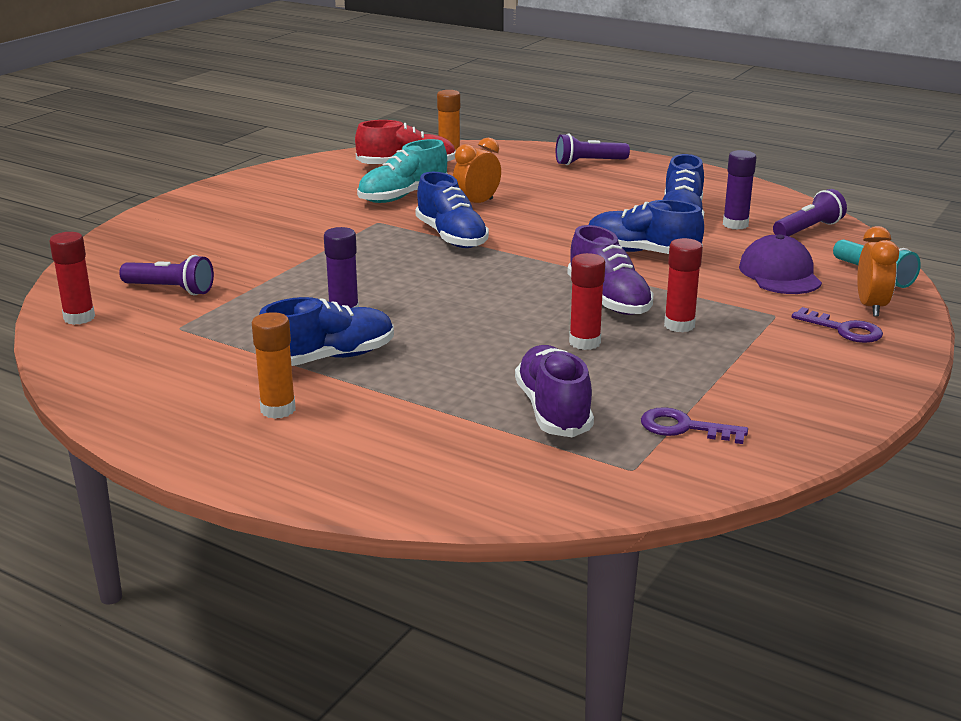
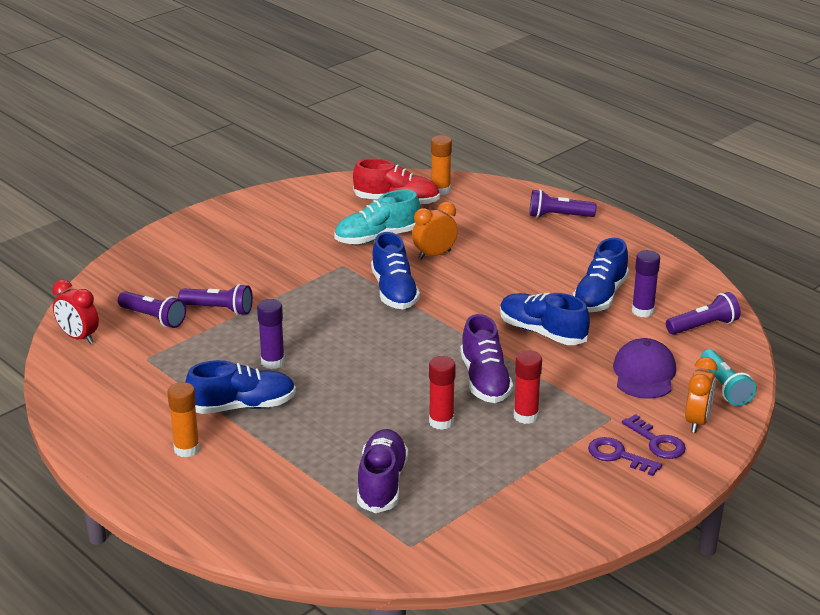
camera: 15 degrees right, 5 degrees up
red glue stick [49,232,95,325] -> red clock [52,280,99,344]
purple key [641,407,748,444] -> purple key moved to [588,437,662,476]
none -> purple flashlight [178,284,253,315]

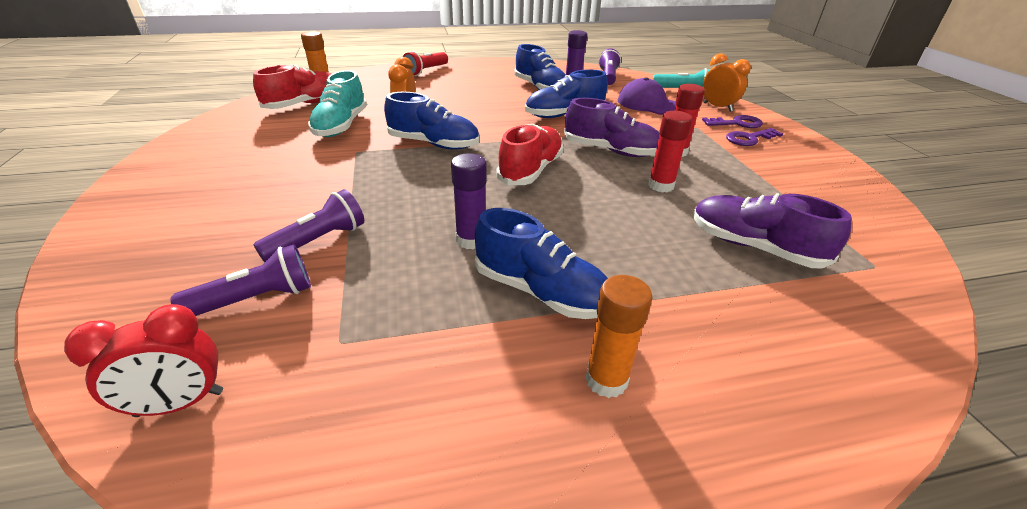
camera: 60 degrees left, 5 degrees up
blue shoe [185,360,296,414] -> blue shoe turned 105 degrees clockwise [475,208,608,319]
purple flashlight [530,189,597,218] -> red flashlight [403,51,448,76]
none -> red shoe [496,124,564,185]

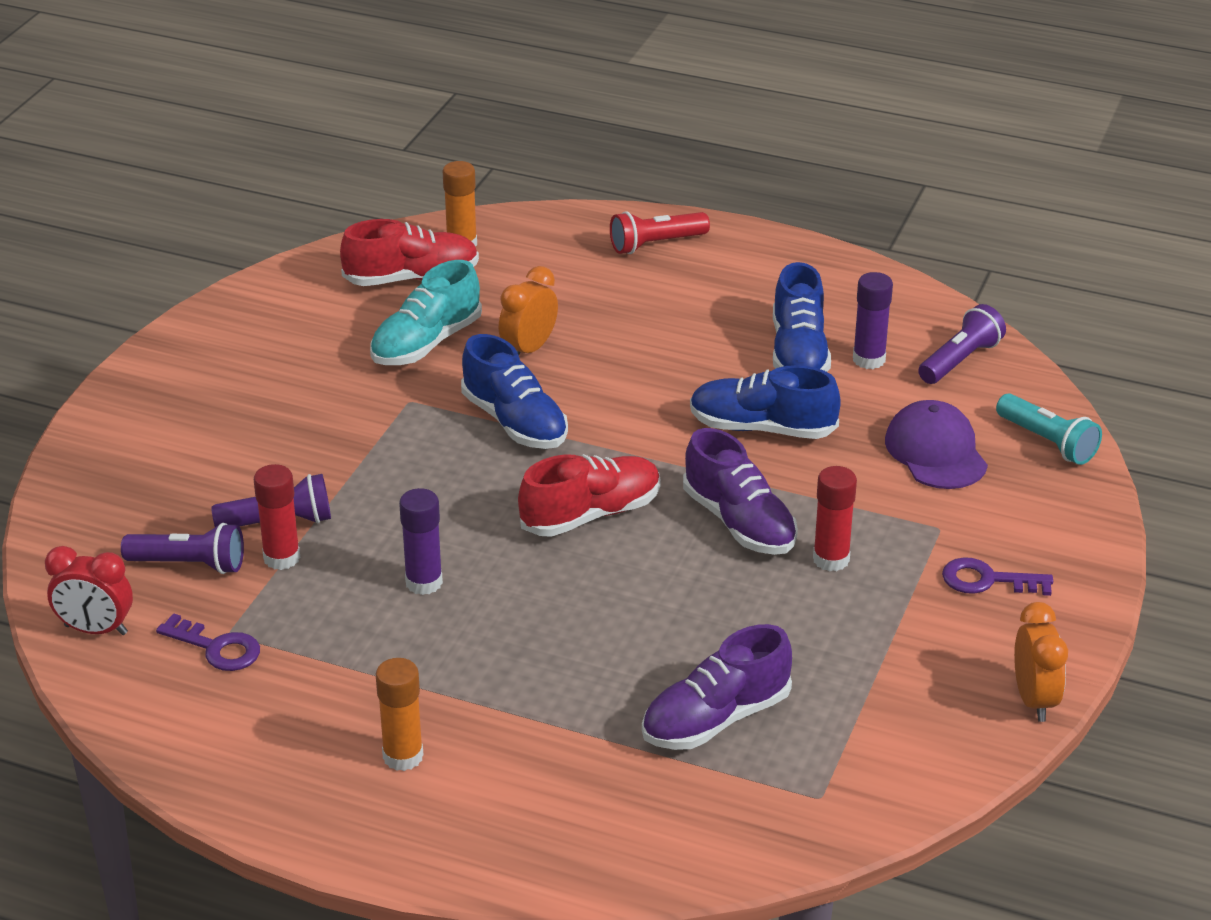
camera: 35 degrees right, 0 degrees up
blue shoe [475,208,608,319] -> none
red glue stick [648,111,693,193] -> red glue stick moved to [254,464,300,570]
purple shoe [693,193,852,269] -> purple shoe turned 105 degrees counterclockwise [642,624,792,750]
purple key [702,115,763,128] -> purple key moved to [156,613,260,671]
orange clock [703,53,751,112] -> orange clock moved to [1014,602,1068,722]

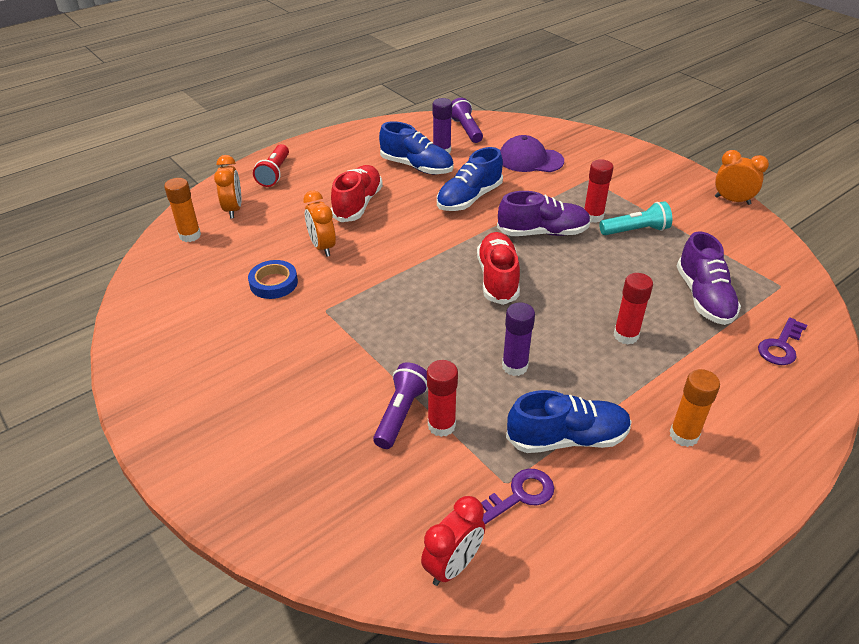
camera: 60 degrees left, 5 degrees up
purple flashlight [121,523,244,574] -> none
red shoe [340,219,479,286] -> red shoe moved to [331,165,383,222]
turquoise shoe [370,260,482,365] -> blue tape [248,260,298,299]
blue shoe [461,334,568,449] -> blue shoe moved to [506,390,631,453]
purple key [942,557,1053,596] -> purple key moved to [758,317,807,365]
turquoise flashlight [996,393,1102,465] -> turquoise flashlight moved to [599,201,672,235]
none -> orange clock [214,155,241,219]
none -> red glue stick [614,273,653,344]

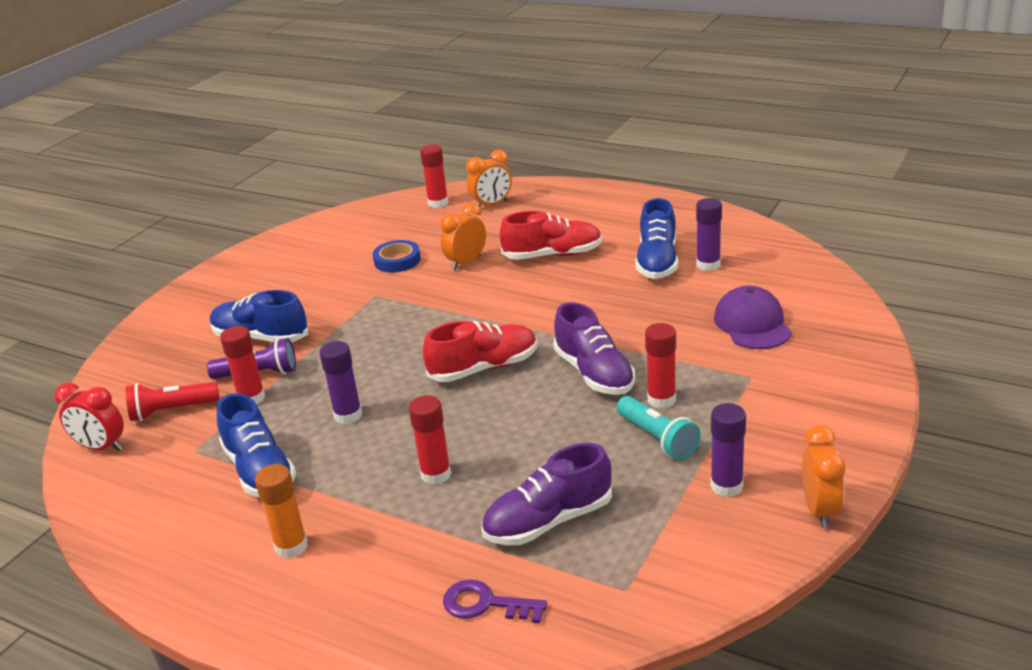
camera: 70 degrees right, 10 degrees down
orange glue stick [164,178,201,242] -> red glue stick [420,144,448,208]
red flashlight [253,144,289,187] -> red flashlight moved to [126,382,220,421]
blue shoe [437,147,503,211] -> blue shoe moved to [210,290,308,342]
purple flashlight [451,98,483,143] -> none
purple key [481,469,554,524] -> none
none -> purple glue stick [710,403,746,497]

